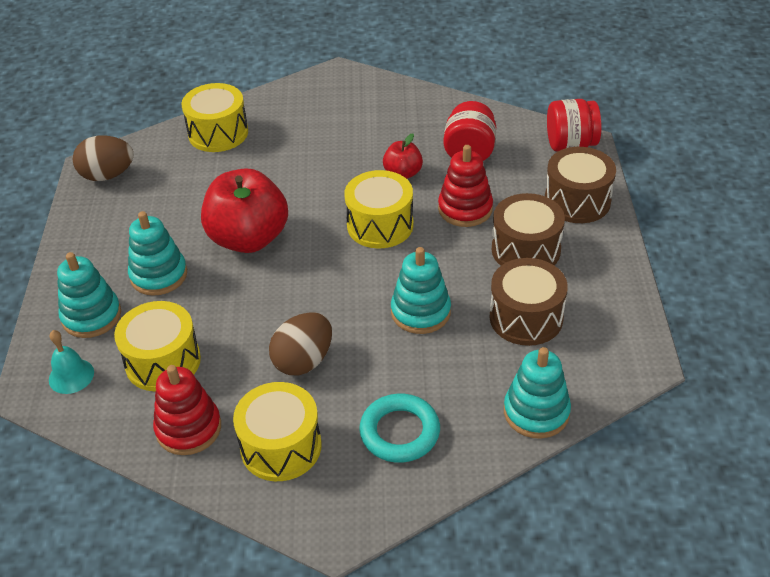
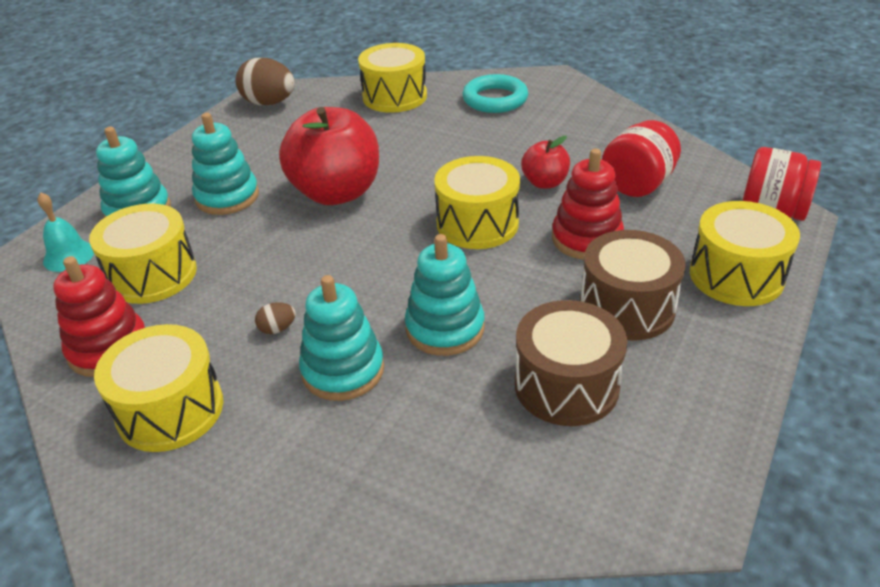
camera: 30 degrees right, 5 degrees down
brown egg [269,312,332,375] -> brown egg [255,302,296,334], size x0.45
turquoise ring [359,394,440,463] -> turquoise ring moved to [462,74,528,113]
turquoise stacking toy [504,347,571,439] -> turquoise stacking toy moved to [299,275,384,401]
brown drum [545,147,616,223] -> yellow drum [690,201,800,306]

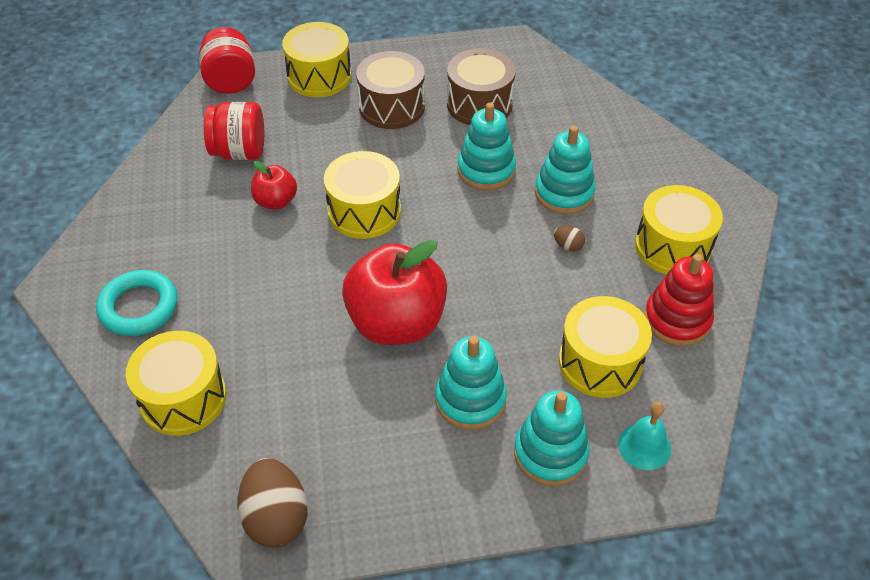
camera: 130 degrees left, 10 degrees up
red stacking toy [552,149,624,260] -> none

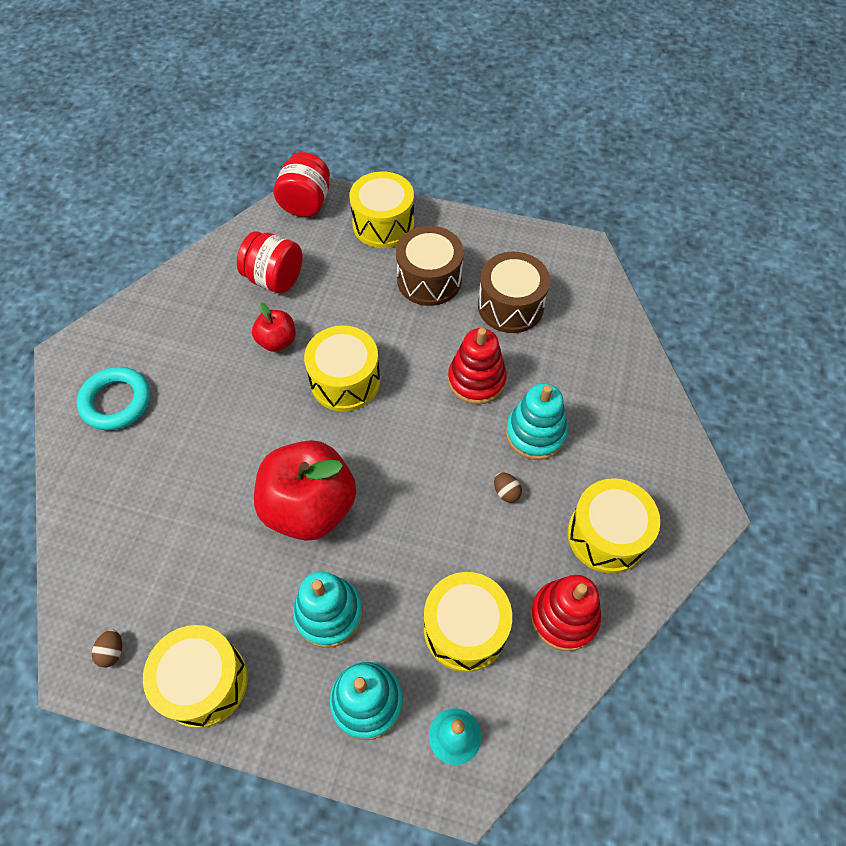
camera: 25 degrees right, 10 degrees up
yellow drum [126,331,226,436] -> yellow drum moved to [143,625,248,728]
brown egg [237,458,308,548] -> brown egg [92,630,122,668], size x0.45
turquoise stacking toy [457,102,516,190] -> red stacking toy [448,328,507,405]

